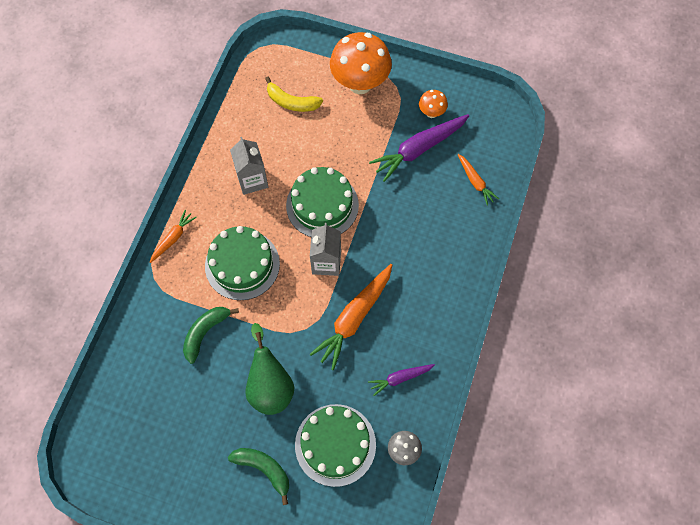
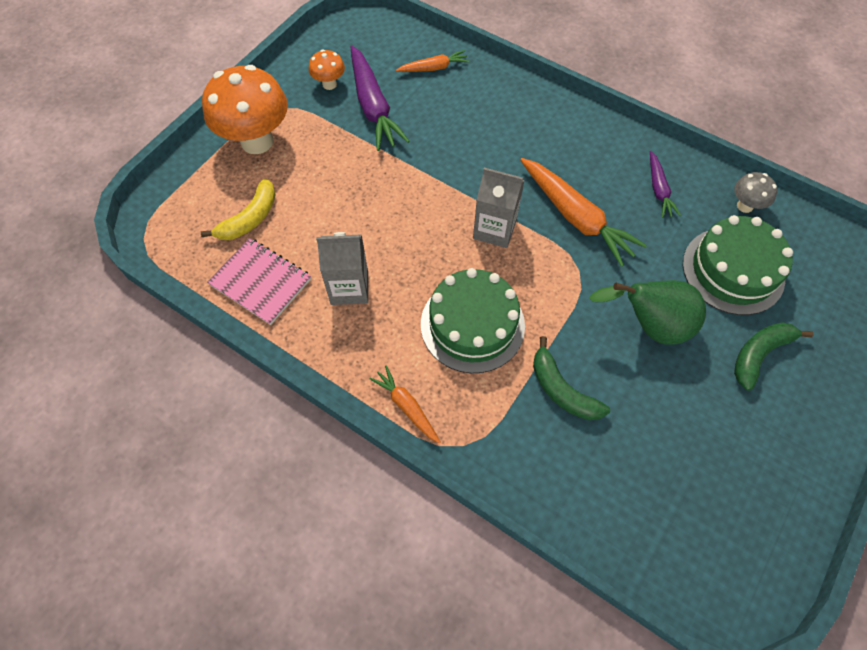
camera: 75 degrees left, 5 degrees down
green cake [286,167,359,237] -> none
none -> pink notebook [207,238,311,325]

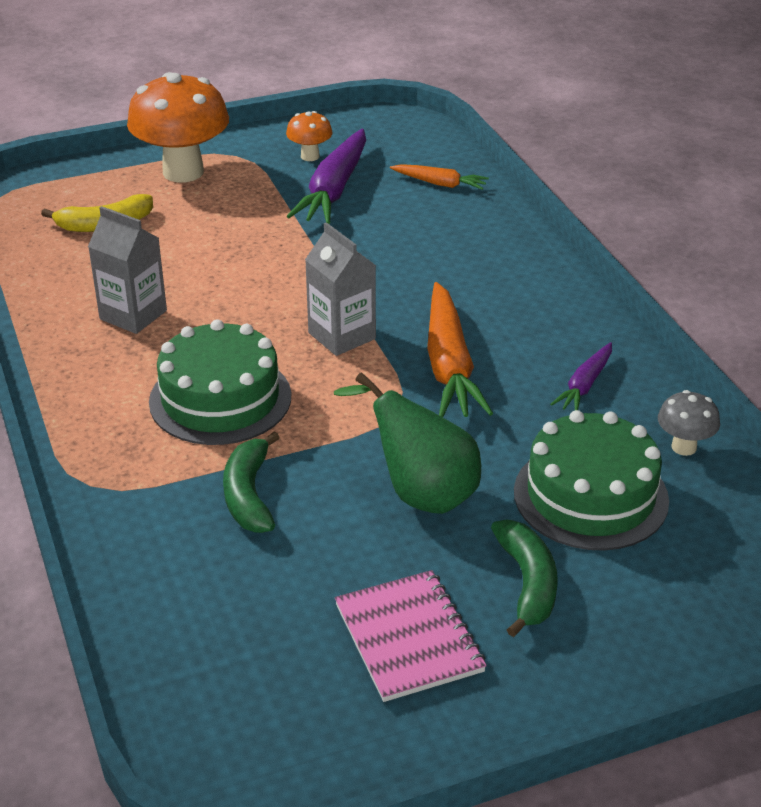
camera: 35 degrees right, 25 degrees down
pink notebook [207,238,311,325] -> pink notebook moved to [335,570,487,702]
orange carrot [369,365,441,443] -> none
green banana [734,322,814,391] -> green banana turned 90 degrees clockwise [491,520,557,637]

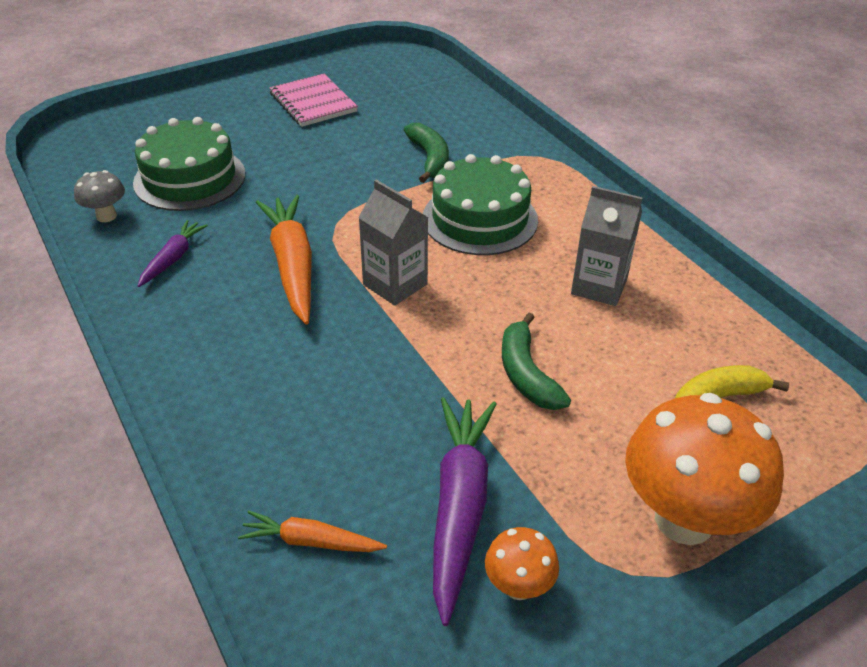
camera: 170 degrees right, 5 degrees up
green pear [334,372,481,514] -> none
green banana [491,520,557,637] -> green banana moved to [502,313,571,410]

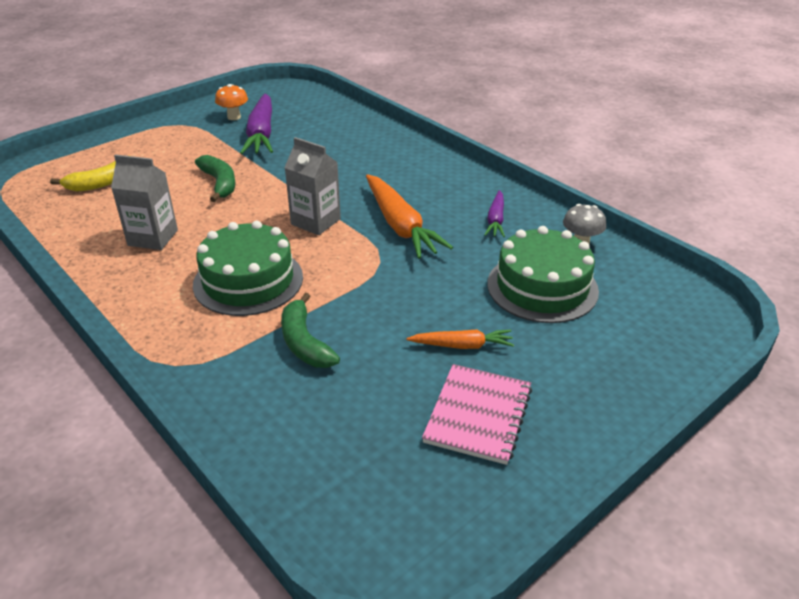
camera: 170 degrees right, 5 degrees down
orange carrot [238,510,387,552] -> orange carrot moved to [406,329,514,349]
pink notebook [269,73,358,127] -> pink notebook turned 60 degrees clockwise [422,364,532,465]
orange mushroom [625,393,784,545] -> none

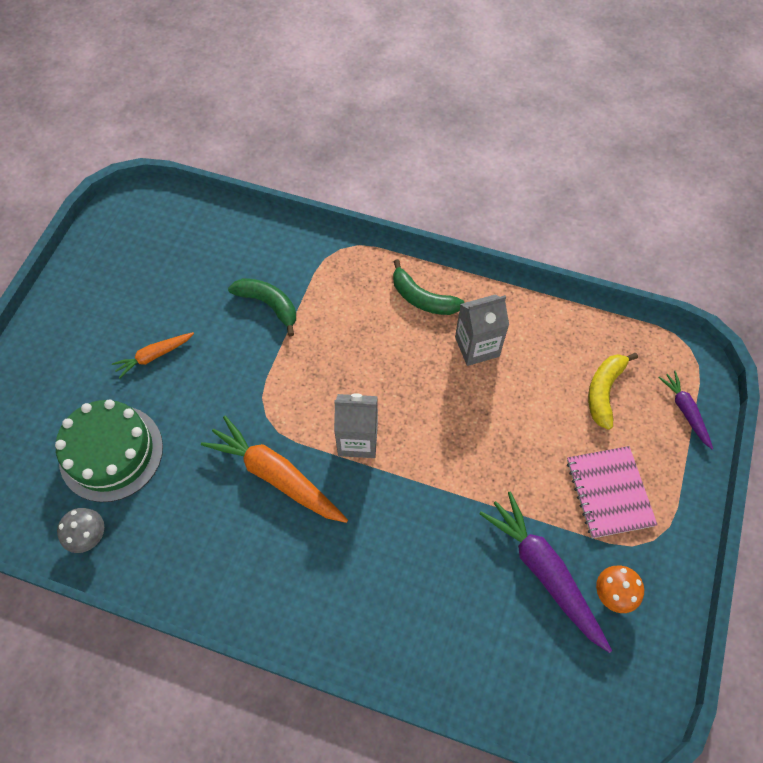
camera: 150 degrees right, 25 degrees up
green cake [193,221,303,316] -> none
green banana [195,155,236,202] -> green banana moved to [393,259,464,315]
pink notebook [422,364,532,465] -> pink notebook moved to [567,446,658,538]
purple carrot [484,190,505,237] -> purple carrot moved to [658,371,713,449]

